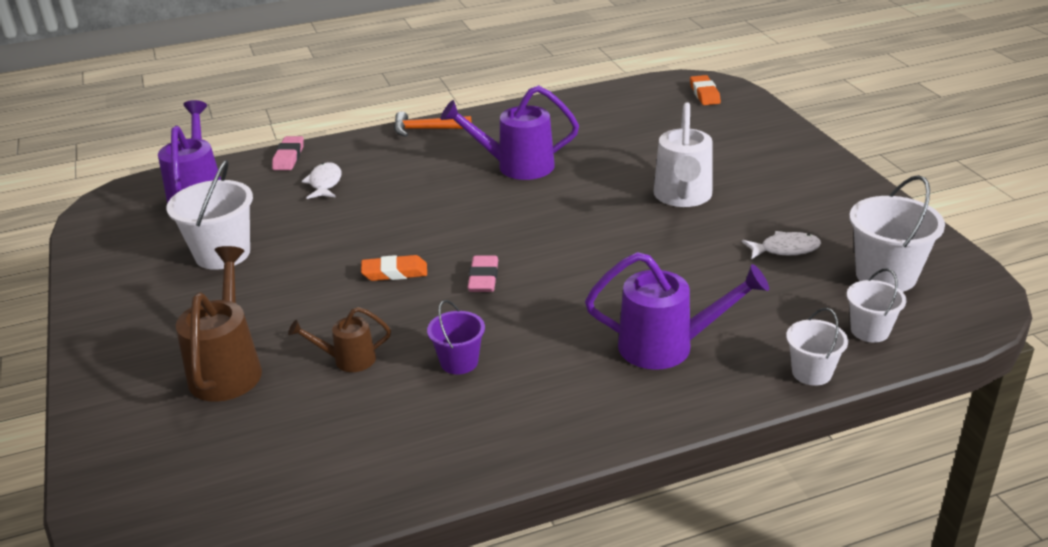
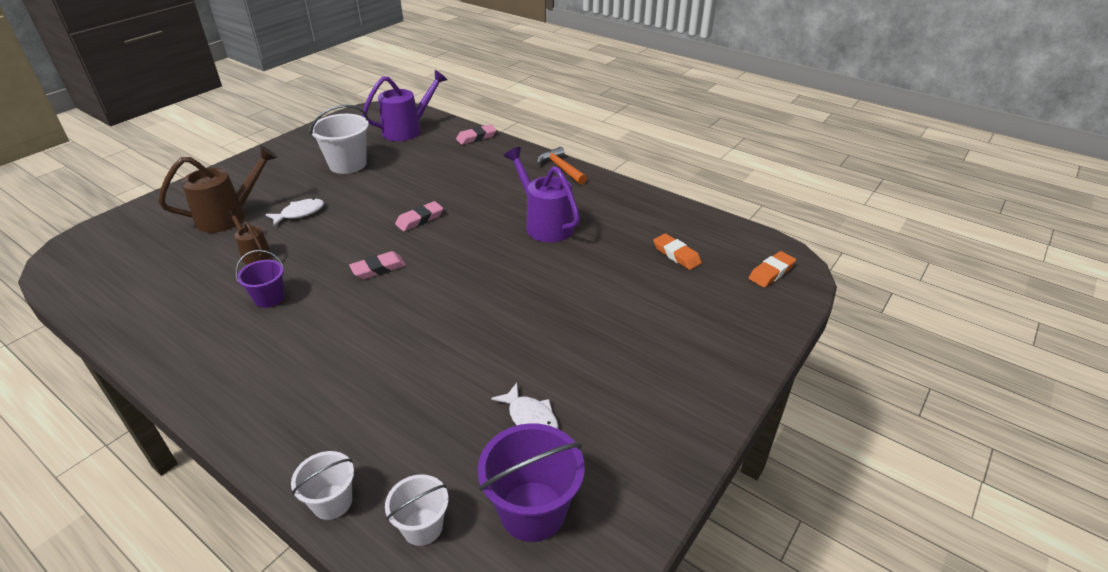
camera: 55 degrees right, 5 degrees up
white fish [302,162,341,199] -> white fish moved to [266,198,324,226]
orange eraser [361,255,427,281] -> orange eraser moved to [653,233,702,270]
purple watering can [585,252,769,370] -> none
white watering can [653,102,712,207] -> none
white bucket [849,175,945,292] -> purple bucket [478,423,585,542]
none -> pink eraser [395,201,443,231]

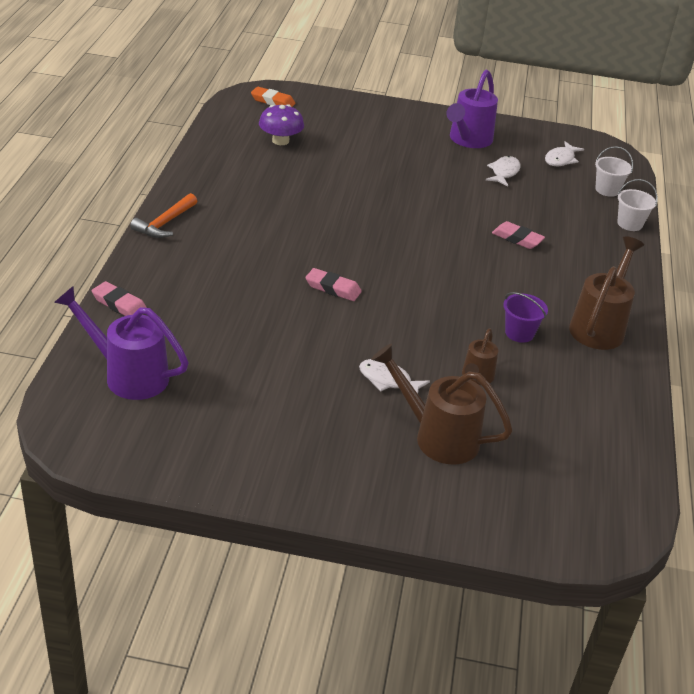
camera: 120 degrees left, 0 degrees up
white bucket [310,105,369,174] -> none
pink eraser [349,251,406,279] -> pink eraser moved to [492,221,545,249]
purple bucket [478,423,585,542] -> white fish [545,141,584,166]
purple watering can [504,147,580,242] -> purple watering can moved to [446,70,498,148]
orange eraser [653,233,702,270] -> purple mushroom [259,104,304,145]
none -> brown watering can [569,236,644,350]

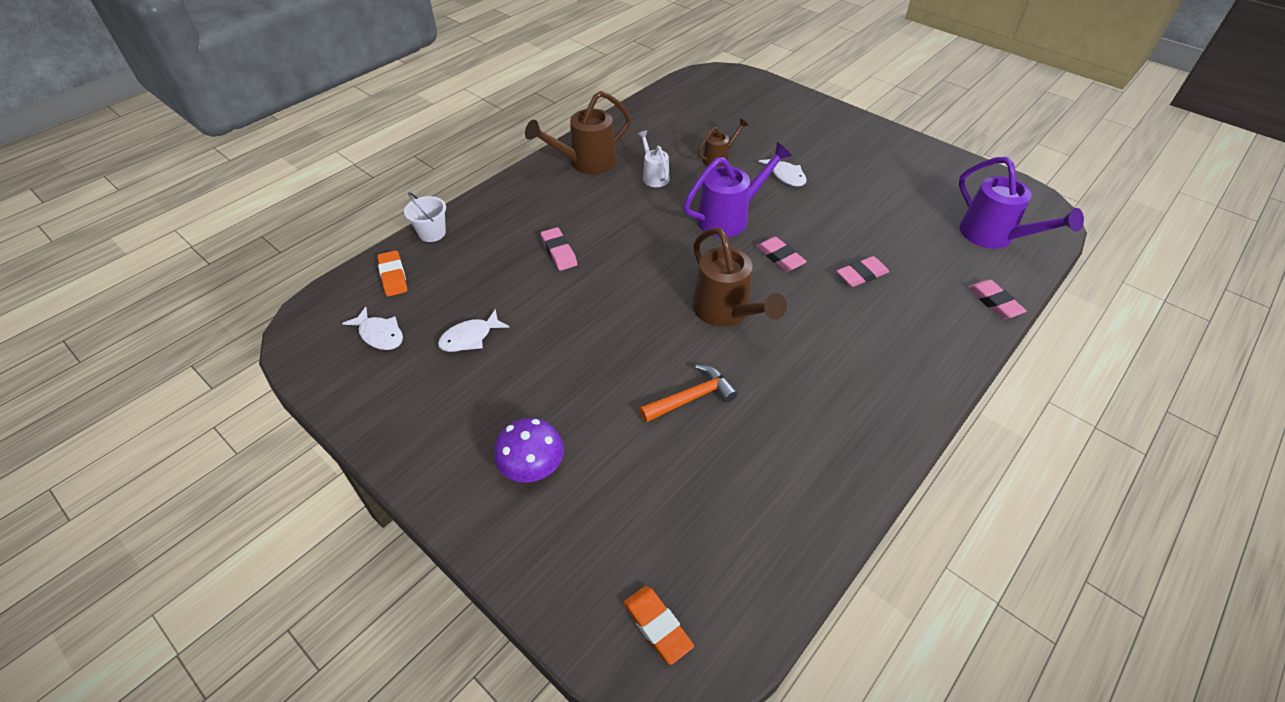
camera: 145 degrees left, 10 degrees up
orange hammer [130,193,197,238] -> orange hammer moved to [640,365,738,422]
purple mushroom [259,104,304,145] -> purple mushroom moved to [494,418,564,483]
brown watering can [371,343,513,464] -> brown watering can moved to [693,228,787,327]
purple watering can [446,70,498,148] -> purple watering can moved to [683,142,792,237]
purple bucket [503,292,548,343] -> white watering can [637,131,670,187]
white fish [545,141,584,166] -> white fish turned 60 degrees clockwise [342,307,403,350]
white bucket [595,146,633,197] -> orange eraser [377,250,407,296]
none -> pink eraser [837,256,889,287]

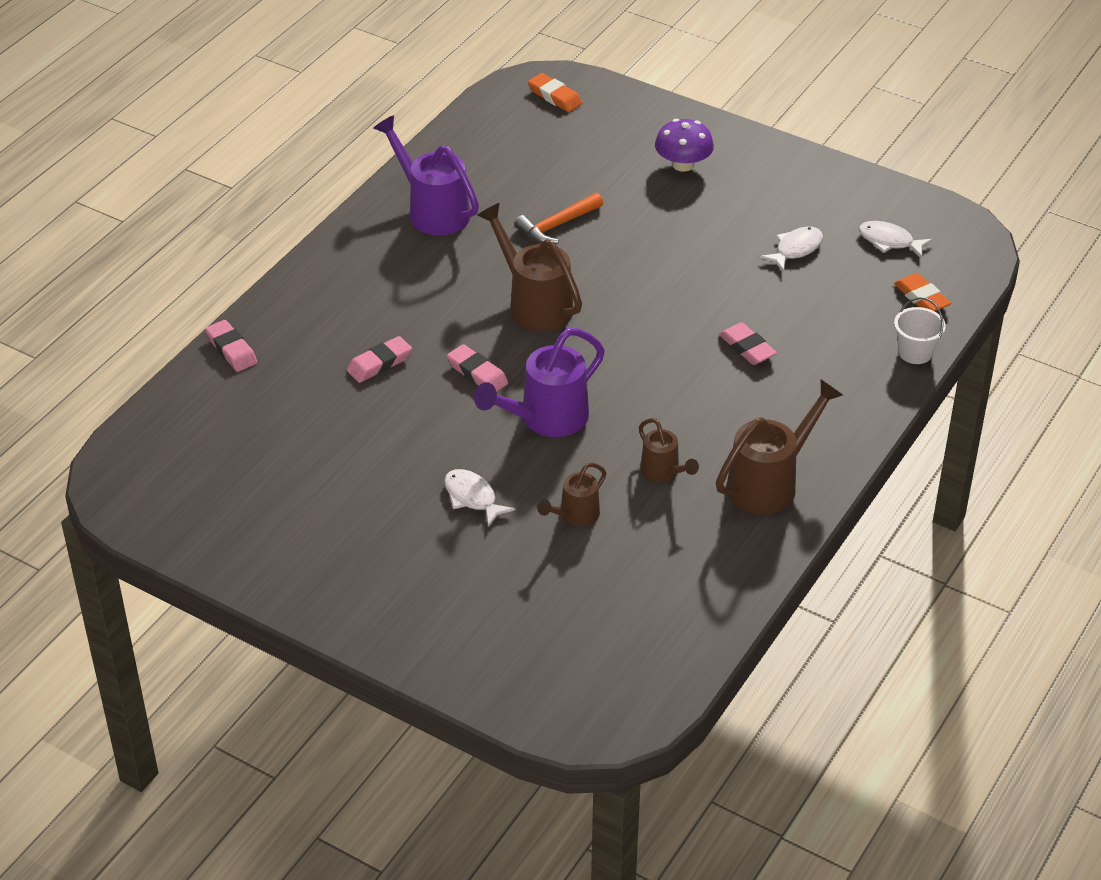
camera: 170 degrees right, 5 degrees down
white watering can [637,131,670,187] -> brown watering can [639,418,699,482]
purple watering can [959,157,1084,249] -> purple watering can moved to [373,115,479,235]

